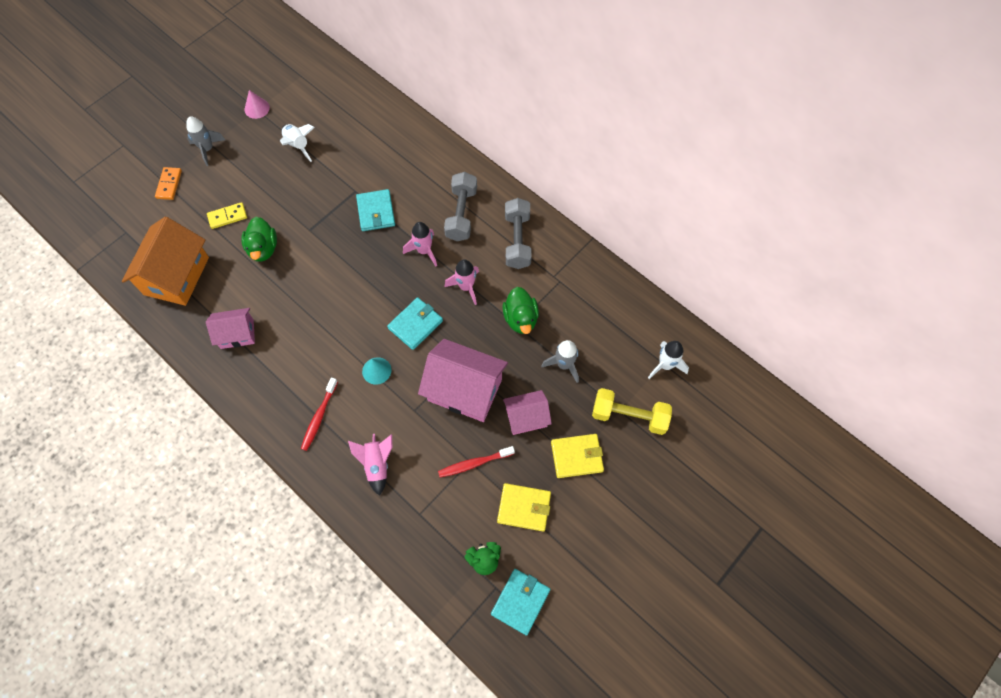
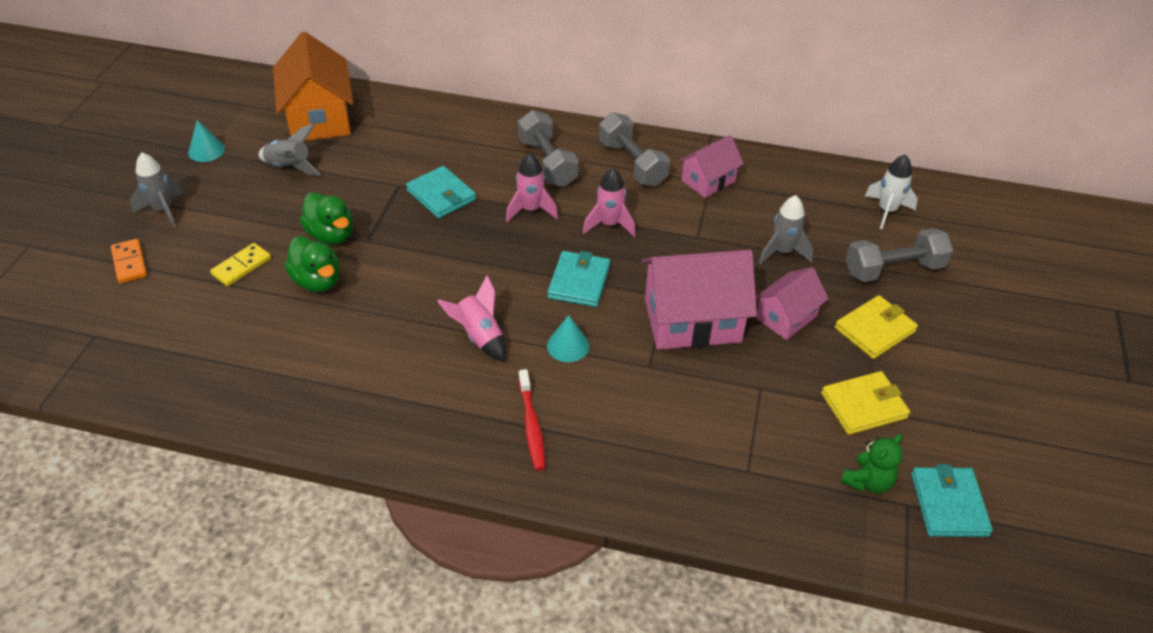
camera: 30 degrees left, 20 degrees down
orange house [122,217,209,306] -> orange house moved to [273,32,353,141]
pink house [206,308,255,349] -> pink house moved to [678,135,744,198]
pink cone [245,90,270,119] -> turquoise cone [188,120,225,162]
white rocket [280,124,315,162] -> grey rocket [258,124,321,175]
pink rocket [348,434,392,496] -> pink rocket moved to [437,275,506,361]
red toothbrush [438,446,515,477] -> none
green duck [502,287,539,334] -> green duck moved to [299,192,353,245]
yellow dumbbell [592,388,672,435] -> grey dumbbell [846,228,953,282]

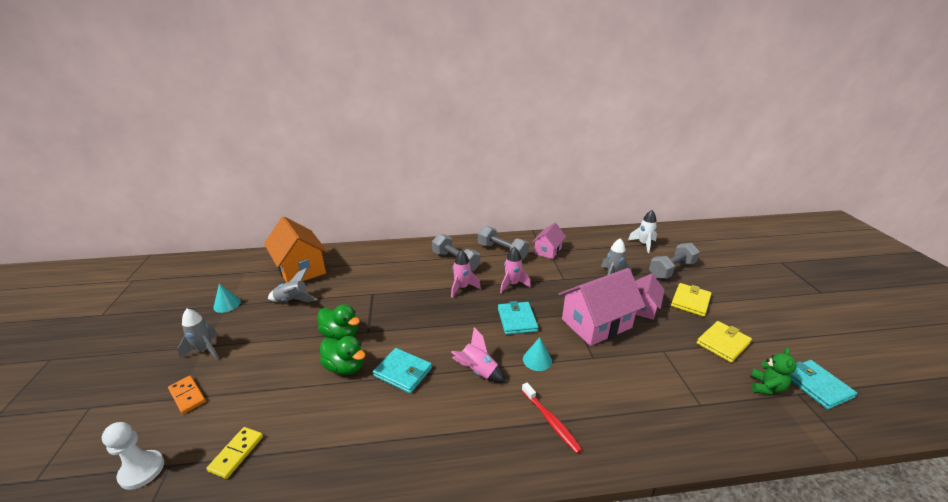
camera: 20 degrees left, 15 degrees down
yellow domino [210,243,271,286] -> yellow domino moved to [206,427,263,479]
turquoise wallet [406,166,476,218] -> turquoise wallet moved to [373,348,432,393]
none -> white pawn [102,422,164,490]

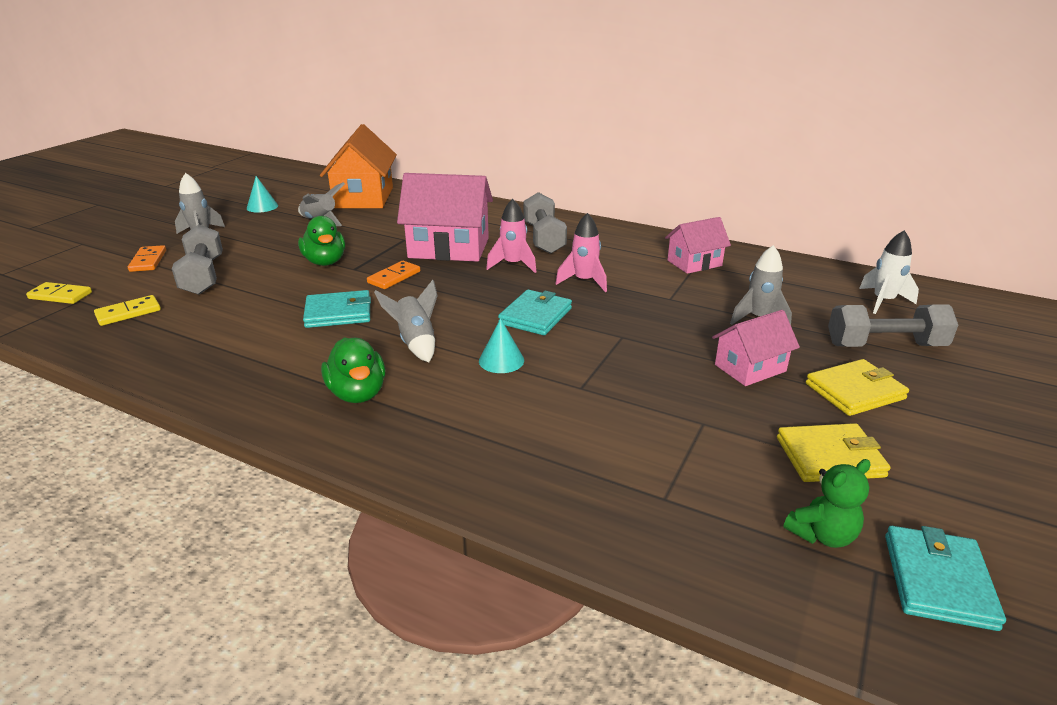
camera: 35 degrees right, 0 degrees up
white pawn [102,422,164,490] -> yellow domino [26,282,92,304]
green duck [320,336,366,375] -> green duck moved to [321,337,385,403]
turquoise wallet [373,348,432,393] -> turquoise wallet turned 75 degrees counterclockwise [303,290,371,328]
pink rocket [451,327,506,383] -> grey rocket [374,280,438,362]
grey dumbbell [478,226,529,260] -> grey dumbbell moved to [172,224,223,295]
red toothbrush [522,382,583,453] -> none
pink house [559,268,646,346] -> pink house moved to [397,173,493,262]
none -> orange domino [367,261,420,289]

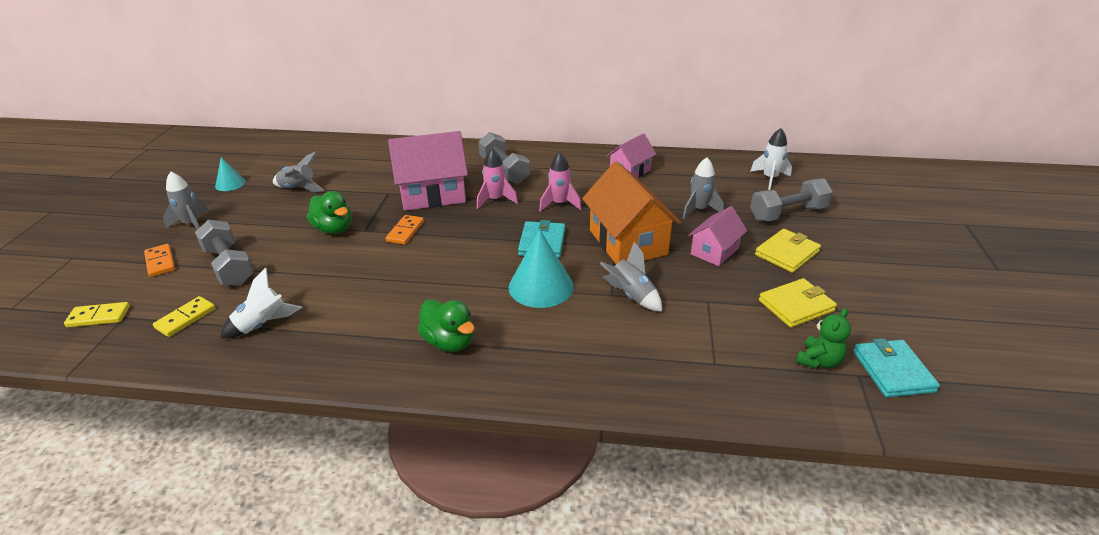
camera: 20 degrees left, 5 degrees up
turquoise wallet [303,290,371,328] -> none
orange house [320,124,397,208] -> orange house moved to [582,161,682,264]
grey rocket [374,280,438,362] -> grey rocket moved to [600,242,662,312]
turquoise cone [479,318,524,373] -> turquoise cone [509,229,574,308], size x1.80
none -> white rocket [220,268,302,339]

